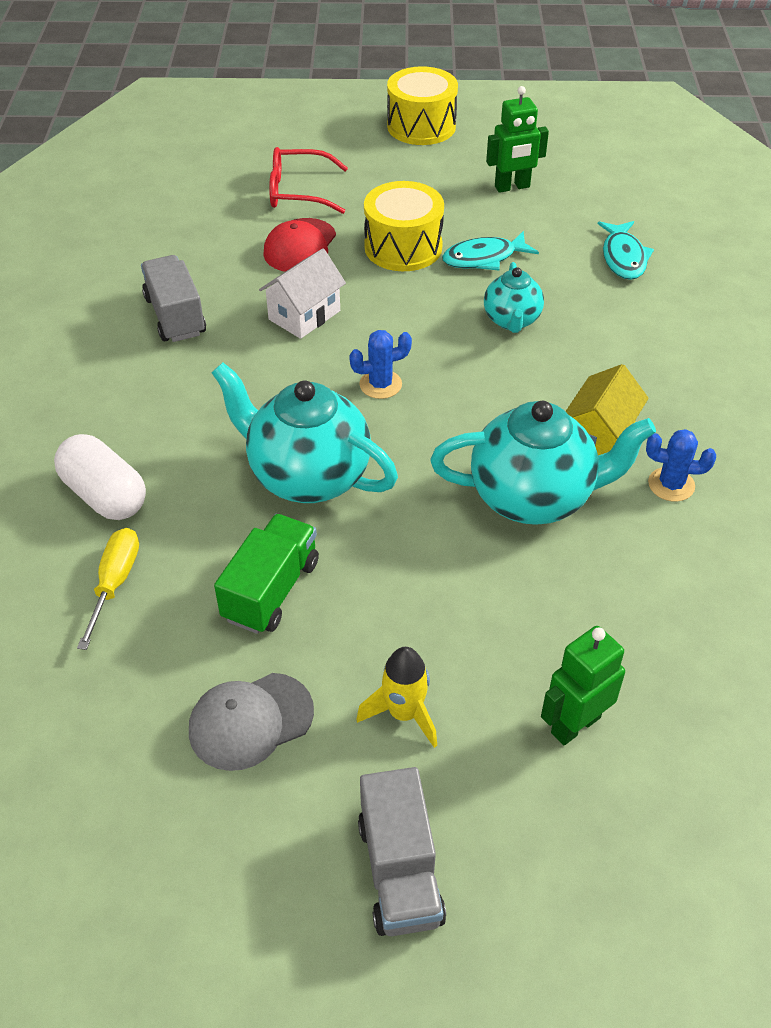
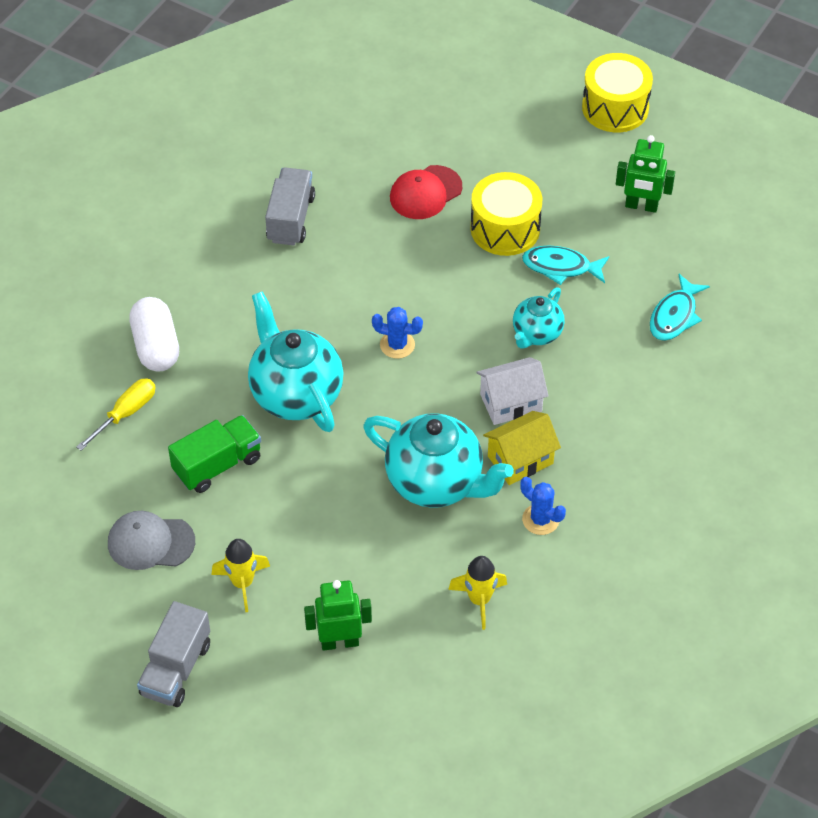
camera: 30 degrees right, 5 degrees up
white house [259,248,346,339] -> white house moved to [477,357,548,425]
red glasses [269,147,348,214] -> none
none -> yellow rocket [448,556,507,630]

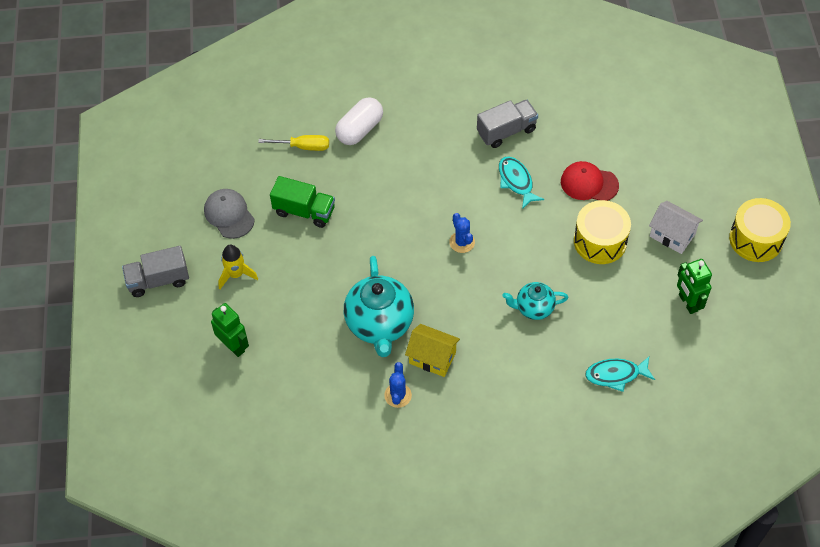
camera: 55 degrees right, 5 degrees up
turquoise teapot [248,291,344,432] -> none
yellow rocket [448,556,507,630] -> none
white house [477,357,548,425] -> white house moved to [649,201,703,254]
turquoise fish [522,245,609,285] -> turquoise fish moved to [499,156,544,209]

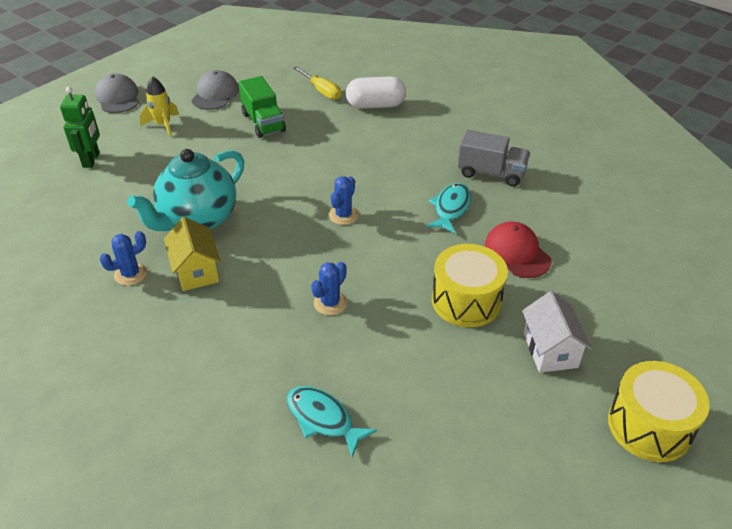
camera: 45 degrees right, 15 degrees down
grey truck [122,246,189,297] -> grey cap [95,73,139,113]
turquoise teapot [502,282,568,320] -> blue cactus [311,262,347,315]
green robot [677,259,712,314] -> none

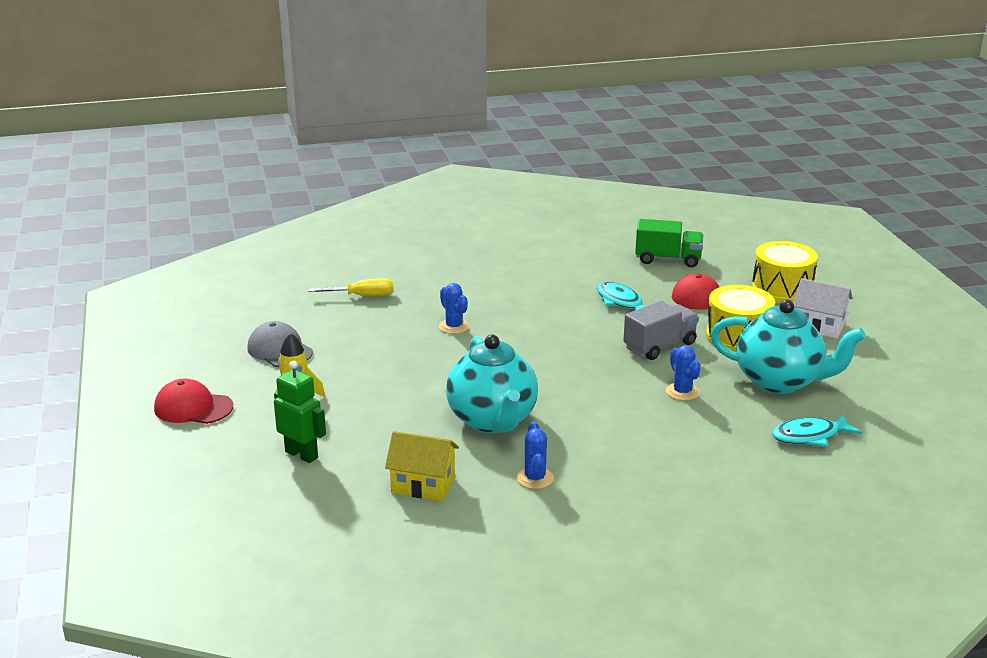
camera: 55 degrees left, 15 degrees down
grey cap [95,73,139,113] -> red cap [154,379,233,424]
yellow house [164,217,221,291] -> yellow house moved to [385,431,459,501]
green truck [239,76,286,138] -> green truck moved to [635,219,703,267]
blue cactus [329,176,359,225] -> blue cactus moved to [439,283,470,334]
white capsule [346,76,406,109] -> none
grey truck [457,129,530,187] -> grey truck moved to [623,301,699,360]
yellow drum [608,361,710,462] -> yellow drum moved to [752,241,818,303]
none -> turquoise teapot [710,299,866,394]

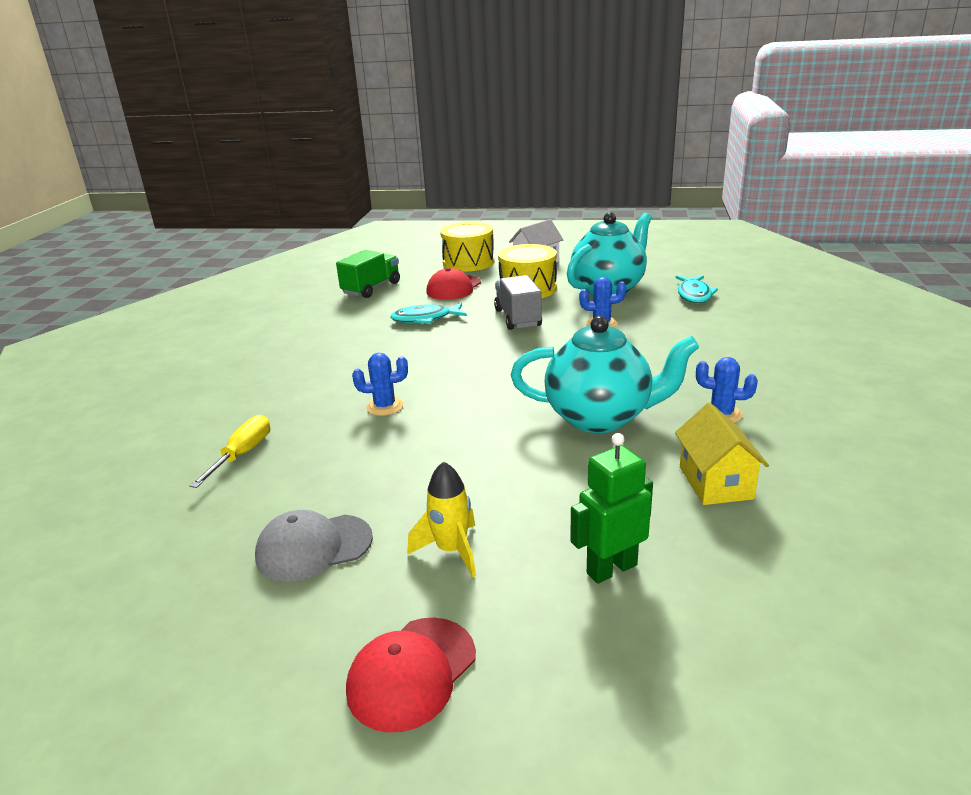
camera: 65 degrees left, 0 degrees up
yellow house [385,431,459,501] -> yellow house turned 45 degrees counterclockwise [675,403,769,505]

